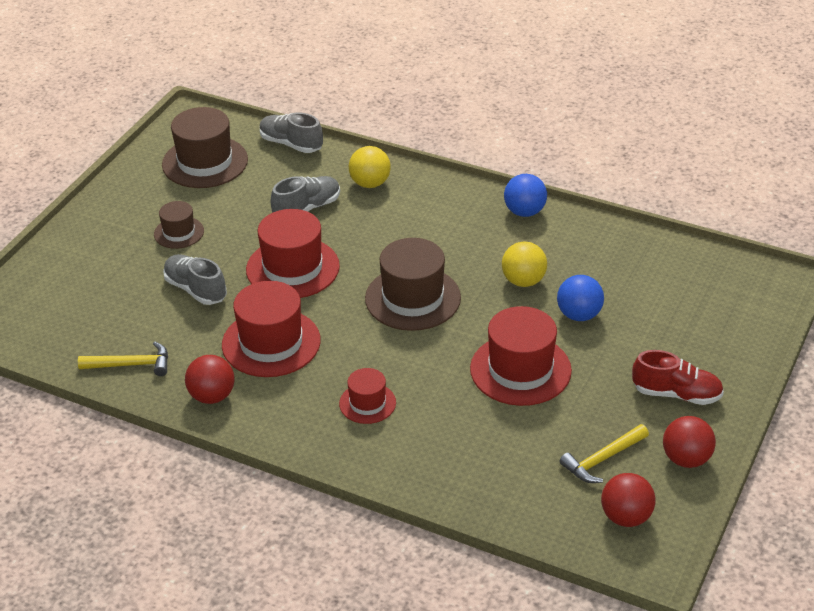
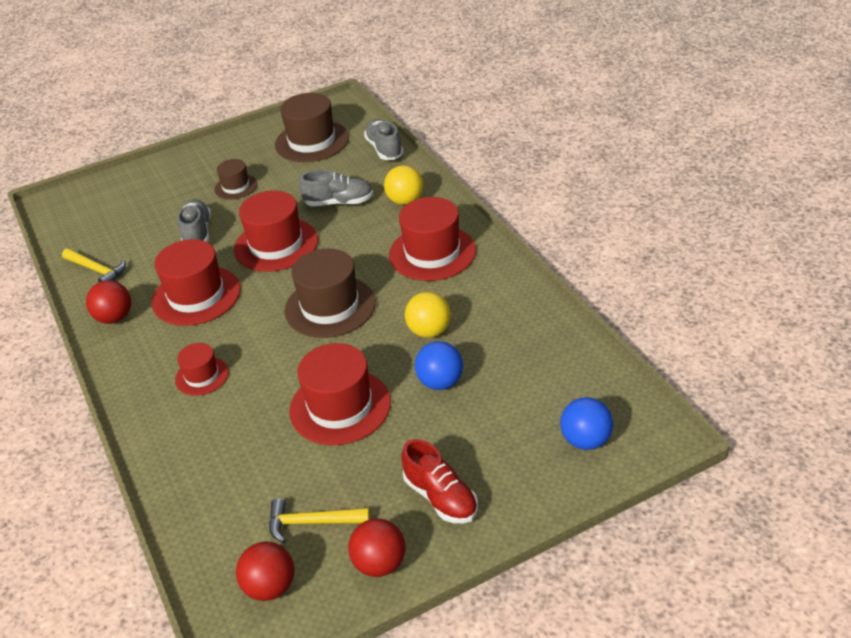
camera: 40 degrees right, 0 degrees up
blue ball [504,174,547,217] -> blue ball moved to [560,397,613,450]
none -> red hat [389,197,476,281]

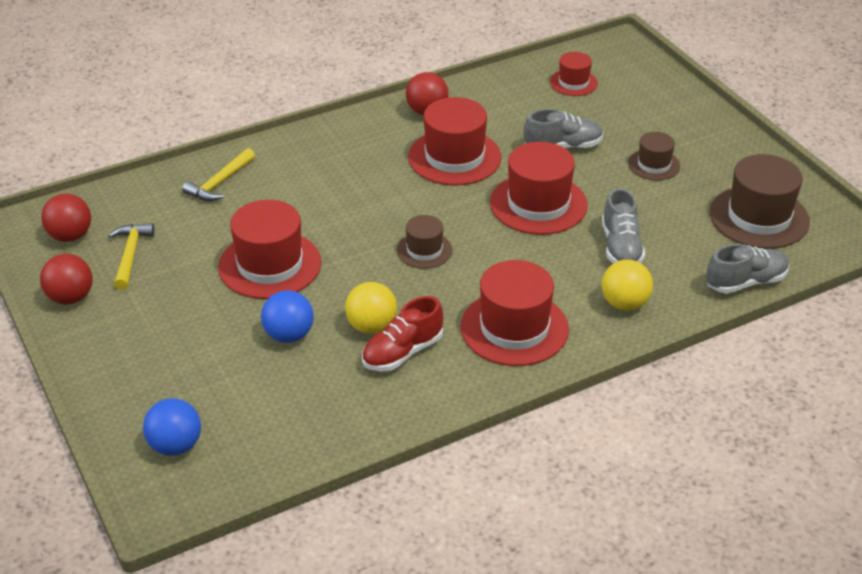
camera: 85 degrees right, 0 degrees up
yellow hammer [62,248,126,282] -> yellow hammer moved to [182,148,255,201]
red hat [175,343,229,396] -> red hat moved to [550,52,598,96]
brown hat [284,248,376,338] -> brown hat [397,215,453,269], size x0.55
red shoe [401,439,478,523] -> red shoe moved to [362,296,443,371]

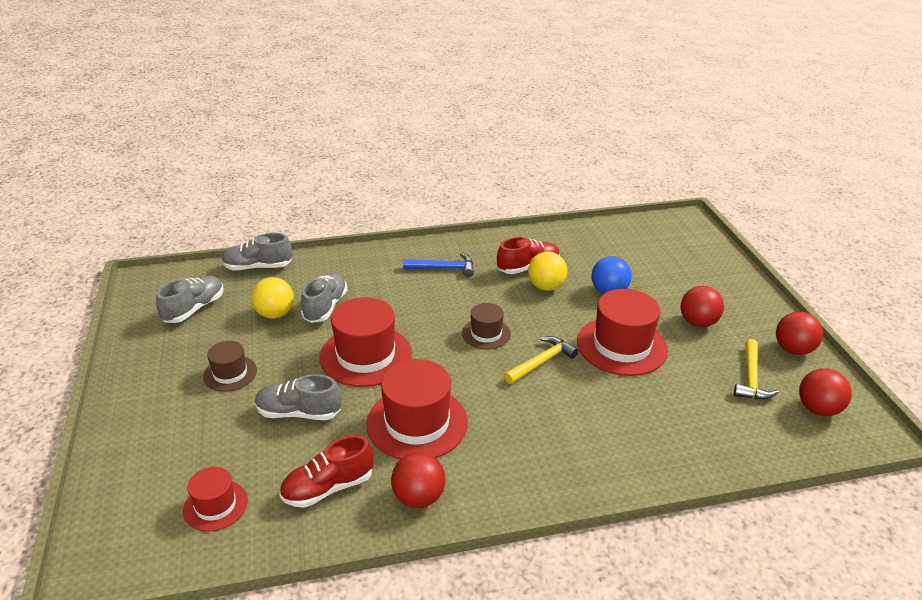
camera: 165 degrees left, 5 degrees down
blue ball [143,398,201,456] -> none
yellow hammer [182,148,255,201] -> yellow hammer moved to [504,336,578,384]
red hat [461,260,569,366] -> blue hammer [403,253,474,277]
yellow ball [601,259,653,311] -> yellow ball moved to [251,277,294,319]
brown hat [710,154,810,249] -> grey shoe [156,276,223,323]
none -> red shoe [279,435,374,508]
none -> red ball [681,286,724,327]

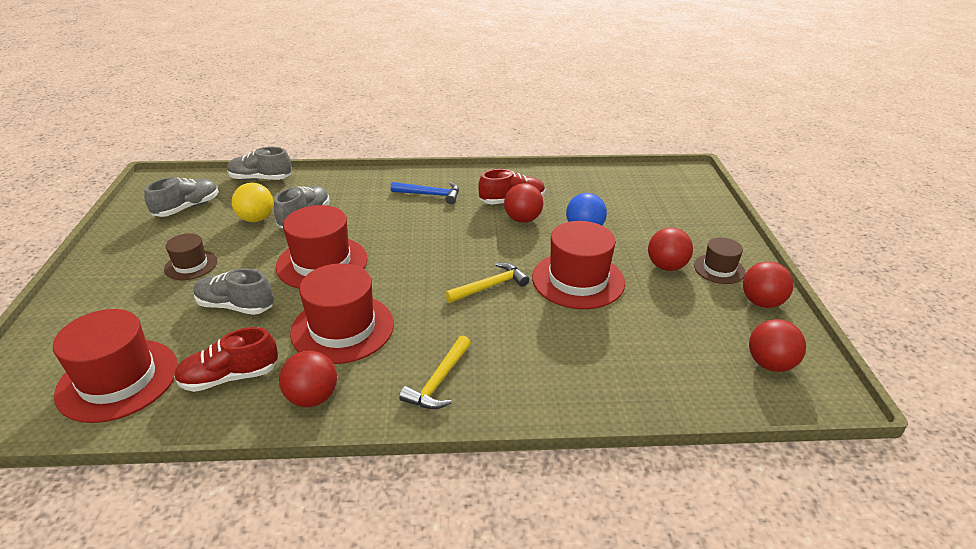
camera: 10 degrees right, 0 degrees up
red hat [183,467,248,532] -> red hat [53,309,178,423], size x1.81
brown hat [462,303,511,350] -> brown hat moved to [694,237,745,284]
yellow ball [528,252,567,291] -> red ball [504,183,543,223]
yellow hammer [734,339,779,400] -> yellow hammer moved to [399,336,471,409]

